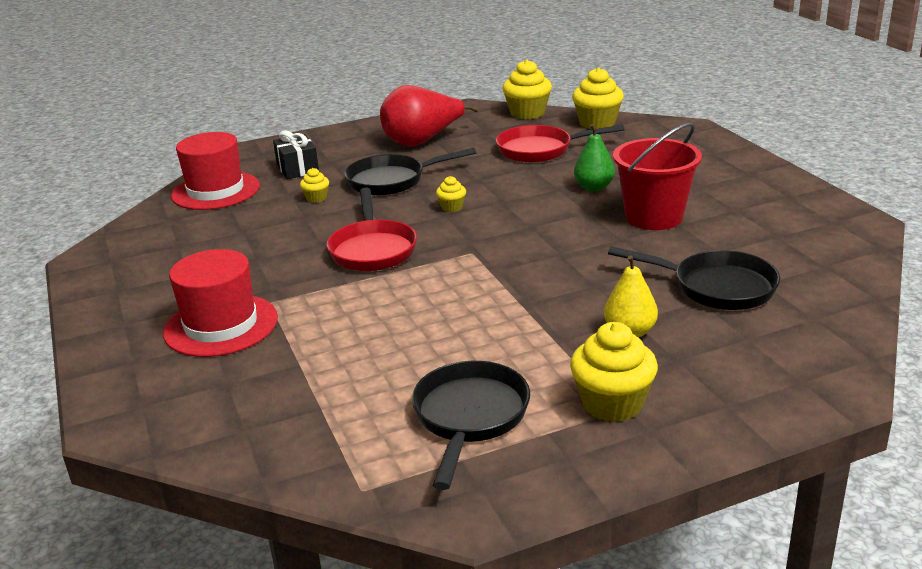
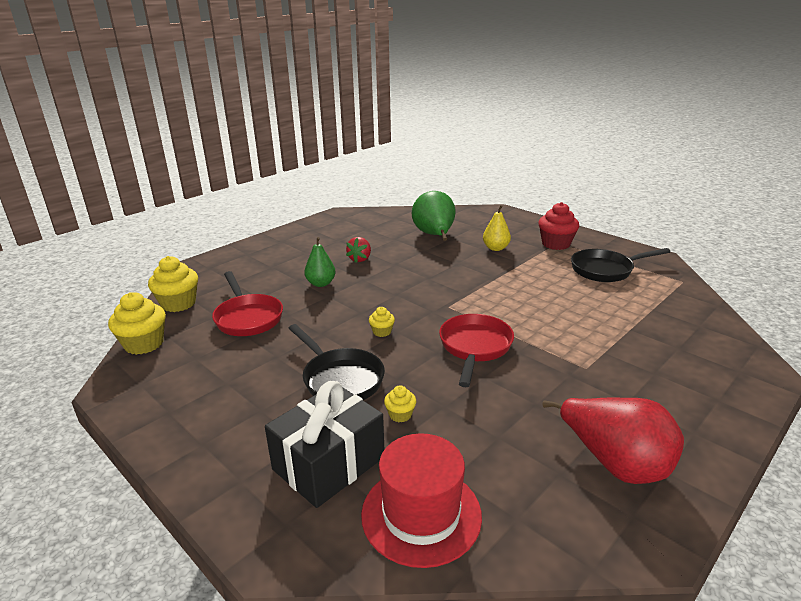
camera: 115 degrees left, 0 degrees up
red hat [163,249,278,357] -> none
black gift [273,130,319,179] -> black gift [265,381,384,508], size x1.65
red pan [327,187,417,271] -> red pan turned 45 degrees counterclockwise [439,314,514,387]
red pear [380,85,478,147] -> red pear moved to [542,398,684,484]
yellow cupcake [570,322,658,422] -> red cupcake [539,202,579,250]
black pan [608,246,780,310] -> green pear [412,191,456,241]
red bucket [613,123,702,230] -> red strawberry [346,237,371,263]

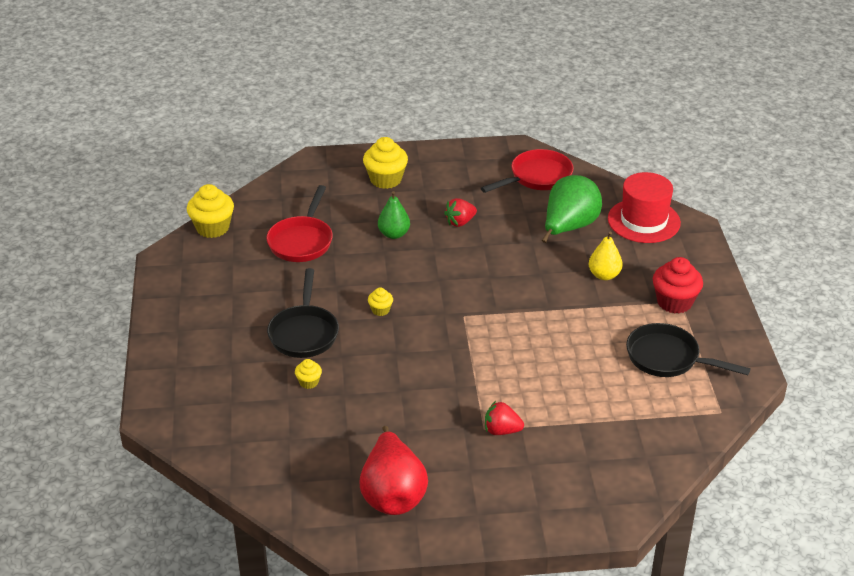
camera: 40 degrees right, 10 degrees up
yellow cupcake [148,256,198,312] -> yellow cupcake moved to [363,137,408,189]
black gift [265,381,384,508] -> none
red hat [361,433,482,568] -> red hat moved to [608,172,681,243]
red pan [439,314,514,387] -> red pan moved to [481,149,574,193]
none -> red strawberry [485,401,524,435]

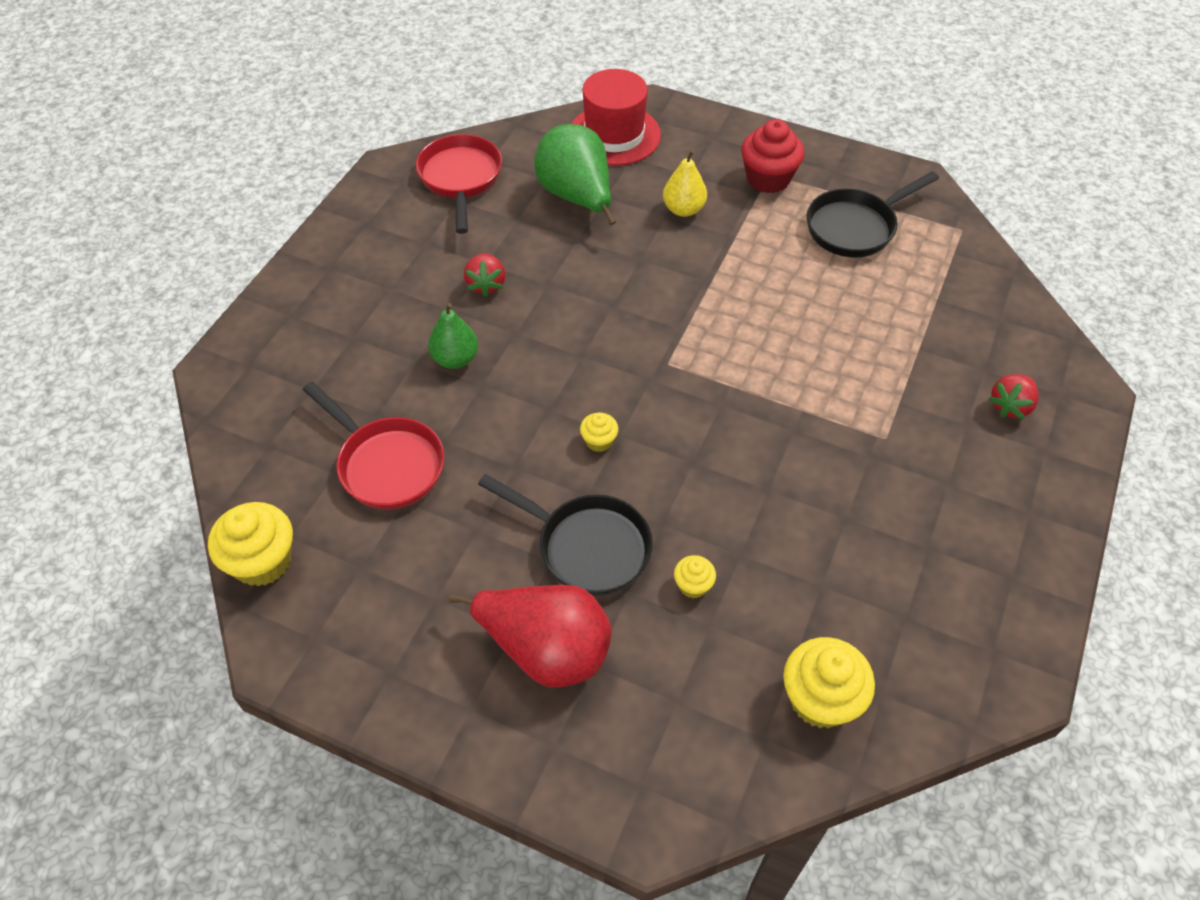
camera: 60 degrees left, 15 degrees up
red pear [359,426,428,515] -> red pear moved to [449,585,612,688]
yellow cupcake [363,137,408,189] -> yellow cupcake moved to [783,637,875,728]
red strawberry [485,401,524,435] -> red strawberry moved to [989,374,1039,419]

